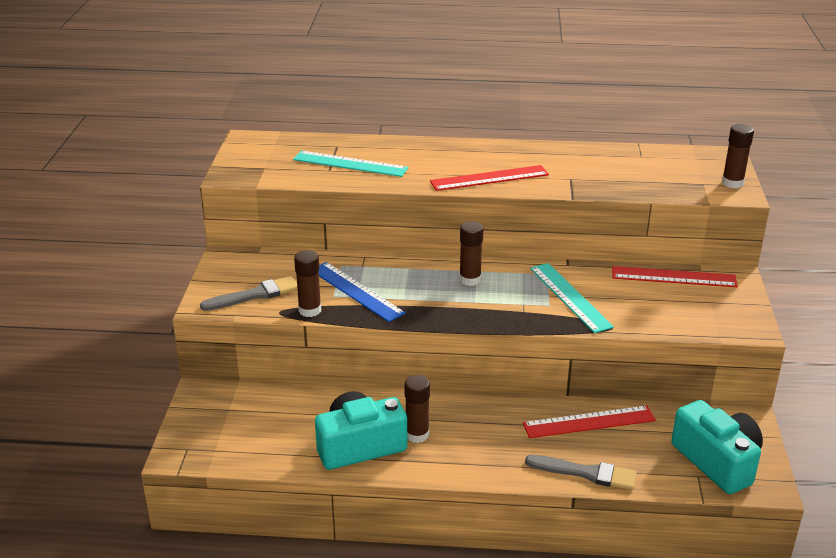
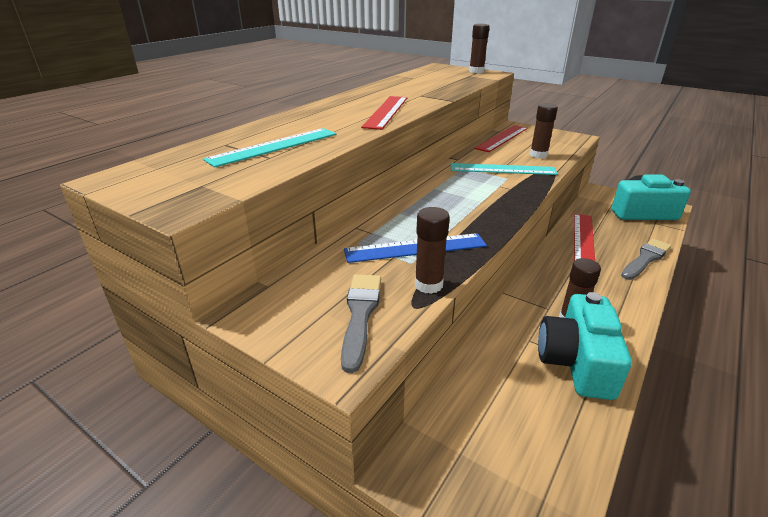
camera: 60 degrees left, 0 degrees up
brown glue stick [459,221,484,286] -> brown glue stick moved to [530,103,558,158]

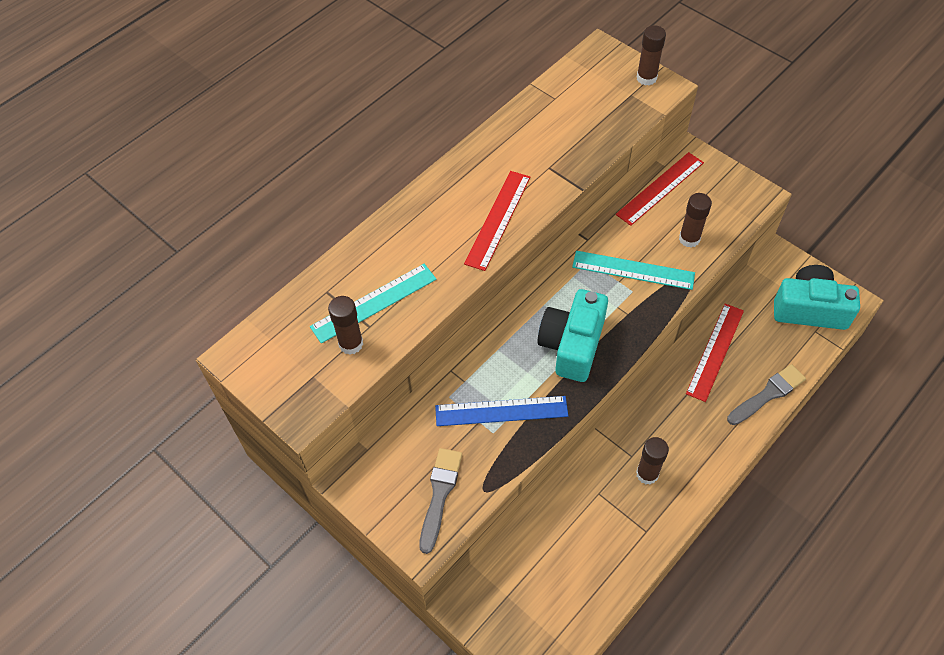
camera: 10 degrees right, 25 degrees up
brown glue stick [415,207,450,294] -> brown glue stick moved to [328,296,363,355]
turquoise camera [538,292,632,400] -> turquoise camera moved to [537,289,608,382]

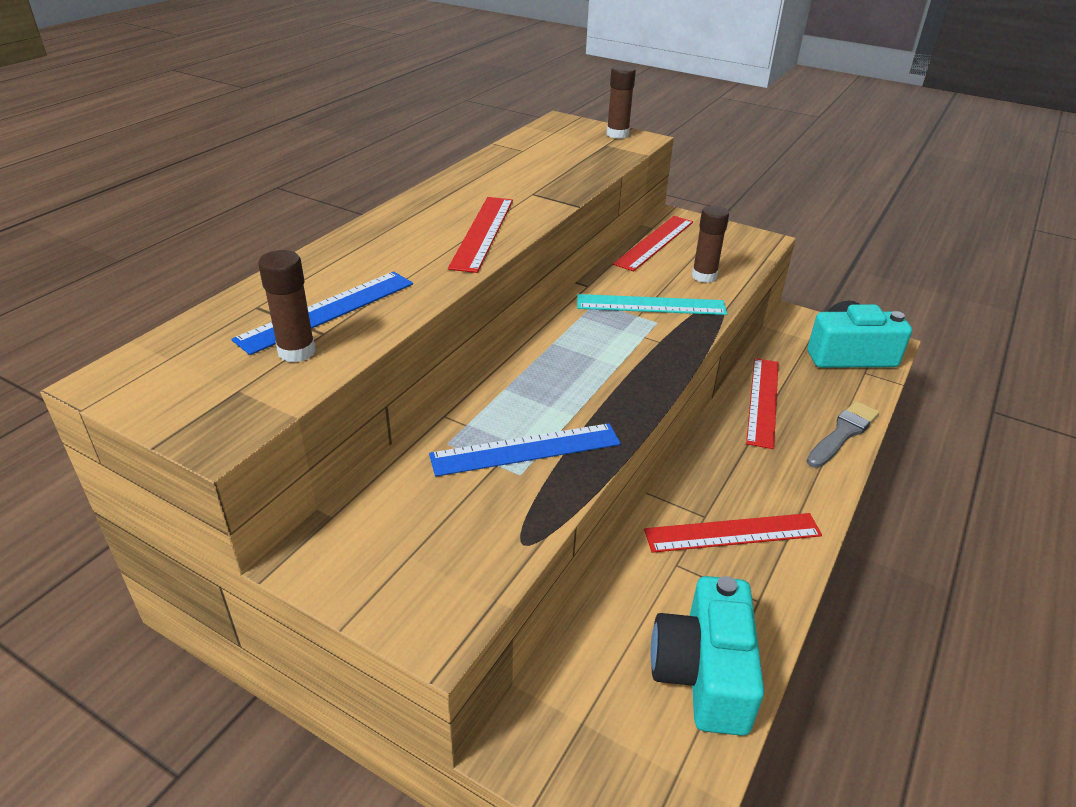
camera: 15 degrees left, 20 degrees down
turquoise ruler [310,264,437,344] -> blue ruler [231,272,413,355]
grey brush [420,448,462,554] -> none
turquoise camera [537,289,608,382] -> turquoise camera moved to [650,576,764,736]
brown glue stick [636,437,669,485] -> red ruler [644,513,822,553]

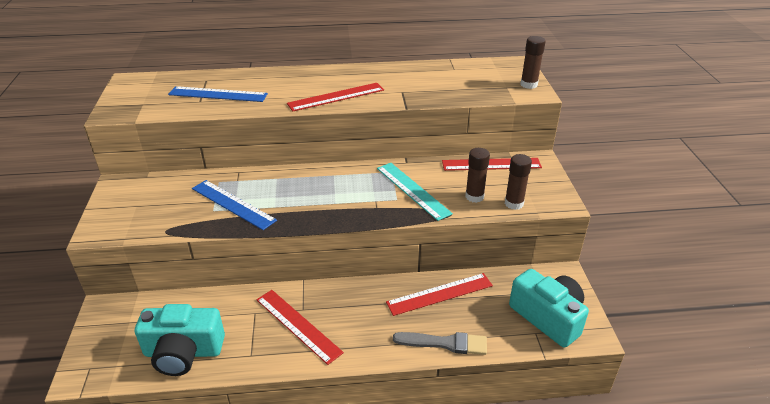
camera: 55 degrees right, 0 degrees up
brown glue stick [258,250,316,363] -> brown glue stick moved to [505,154,532,210]
turquoise camera [650,576,764,736] -> turquoise camera turned 150 degrees counterclockwise [135,304,225,376]

